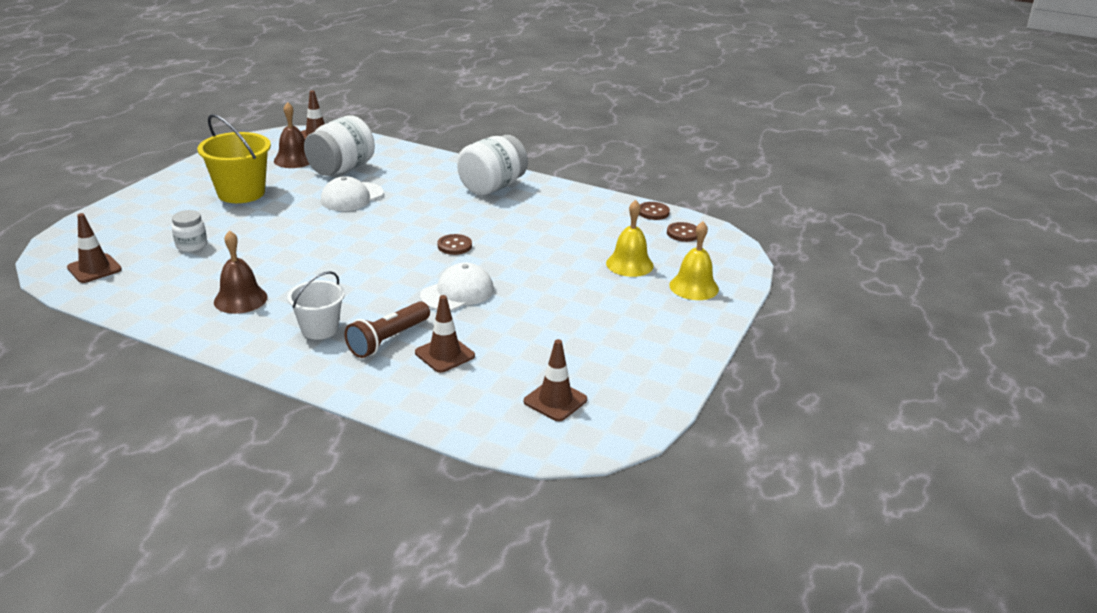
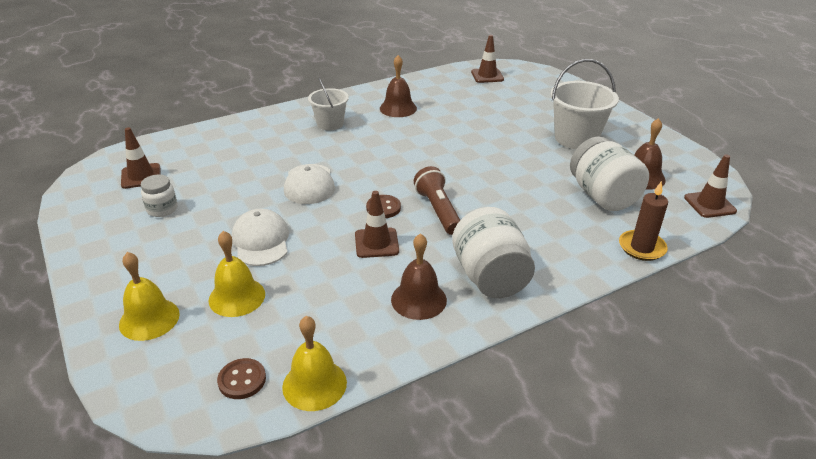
camera: 125 degrees right, 5 degrees up
white jar [172,210,207,252] -> white jar moved to [141,174,177,217]
yellow bucket [197,114,271,203] -> white bucket [550,59,619,149]
white cap [321,176,384,211] -> white cap moved to [232,209,289,266]
brown flashlight [344,301,430,358] -> brown flashlight moved to [414,166,460,235]
brown traffic cone [415,295,475,373] -> brown traffic cone moved to [355,191,399,258]
brown button [639,202,670,220] -> yellow bell [282,316,347,411]
none -> brown bell [391,233,447,320]
none -> brown candle [619,181,668,261]

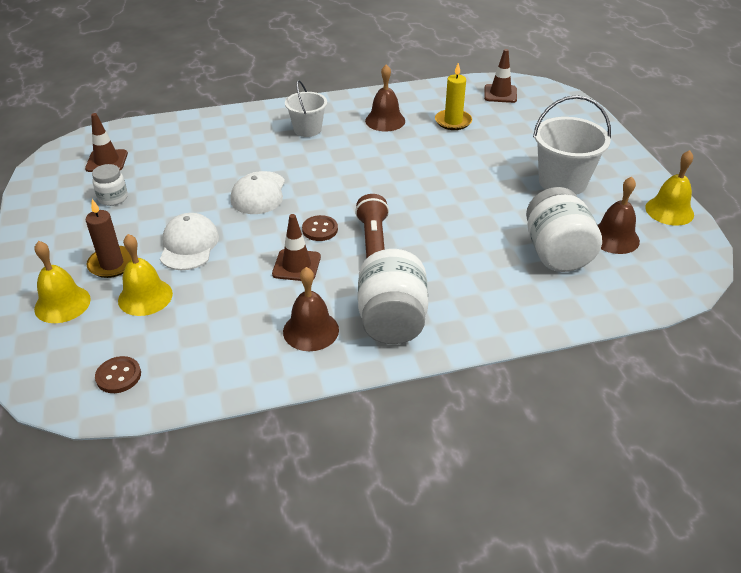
camera: 15 degrees right, 5 degrees up
yellow bell [282,316,347,411] -> yellow bell moved to [645,150,694,226]
brown candle [619,181,668,261] -> brown candle moved to [86,199,132,278]
brown traffic cone [684,154,737,218] -> none
none -> yellow candle [435,63,472,130]

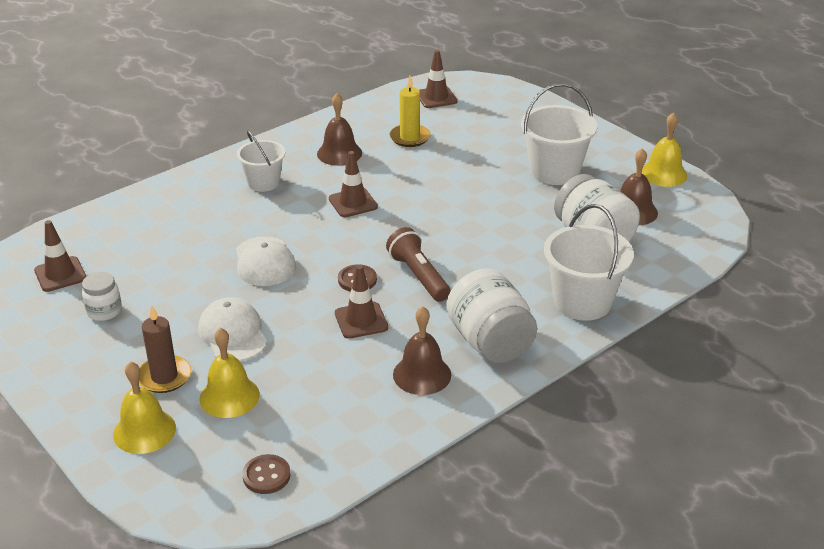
camera: 25 degrees left, 5 degrees down
none -> brown traffic cone [329,151,378,217]
none -> white bucket [544,204,634,321]

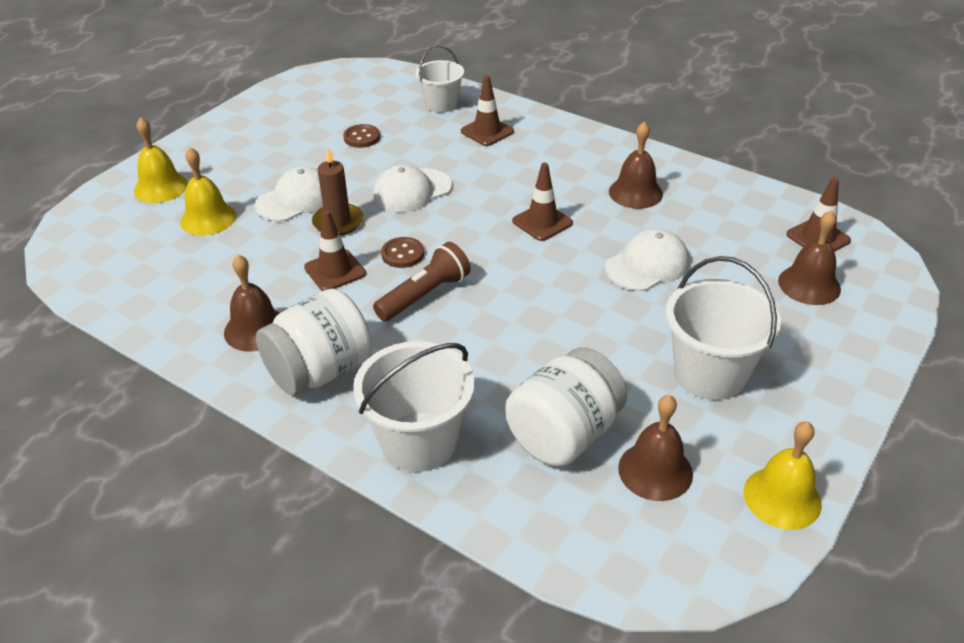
camera: 75 degrees right, 5 degrees up
brown traffic cone [34,220,86,292] -> brown traffic cone moved to [461,76,514,146]
white jar [82,272,122,321] -> none
brown candle [139,305,191,393] -> brown candle moved to [312,147,363,235]
white bucket [237,131,285,192] -> white bucket moved to [416,45,464,112]
brown button [242,454,291,494] -> brown button moved to [343,124,380,148]
yellow candle [389,76,430,147] -> none
none -> white cap [605,229,689,291]
none -> brown bell [778,210,841,305]

